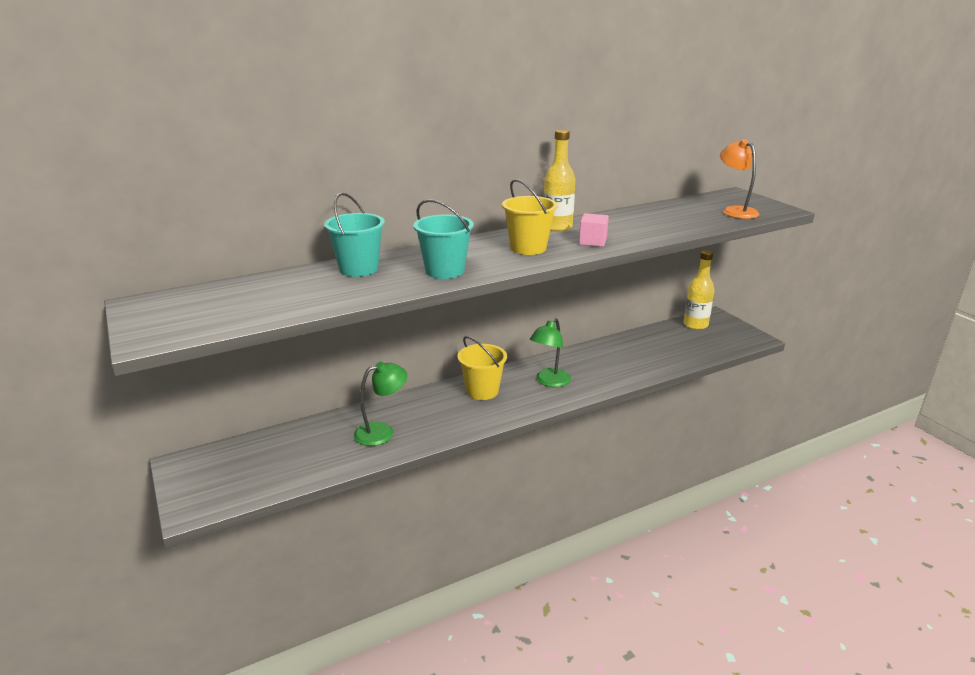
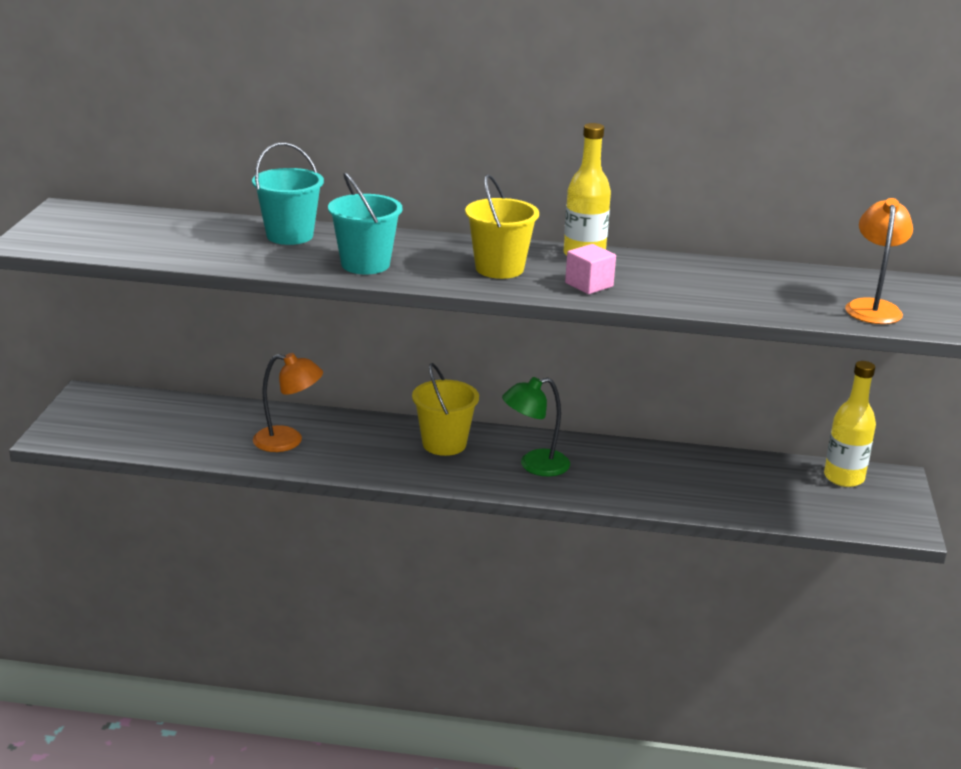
camera: 35 degrees right, 0 degrees up
green lamp [354,362,408,446] -> orange lamp [253,353,323,452]

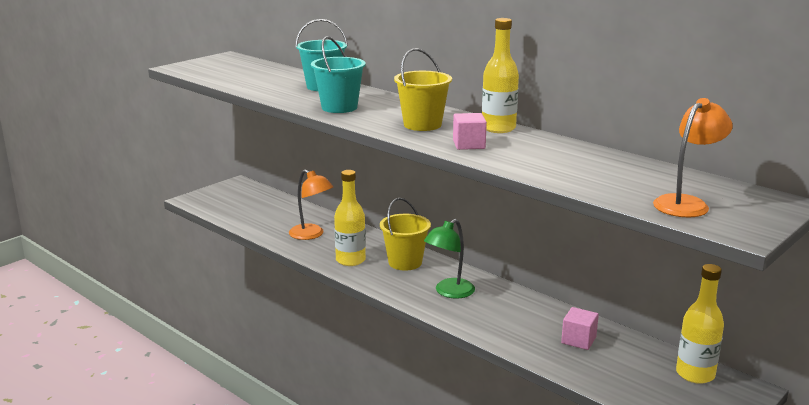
camera: 35 degrees right, 5 degrees down
green lamp [502,377,570,476] -> green lamp turned 60 degrees counterclockwise [424,219,475,299]
none -> yellow bottle [334,170,366,266]
none -> pink cube [561,307,599,350]

